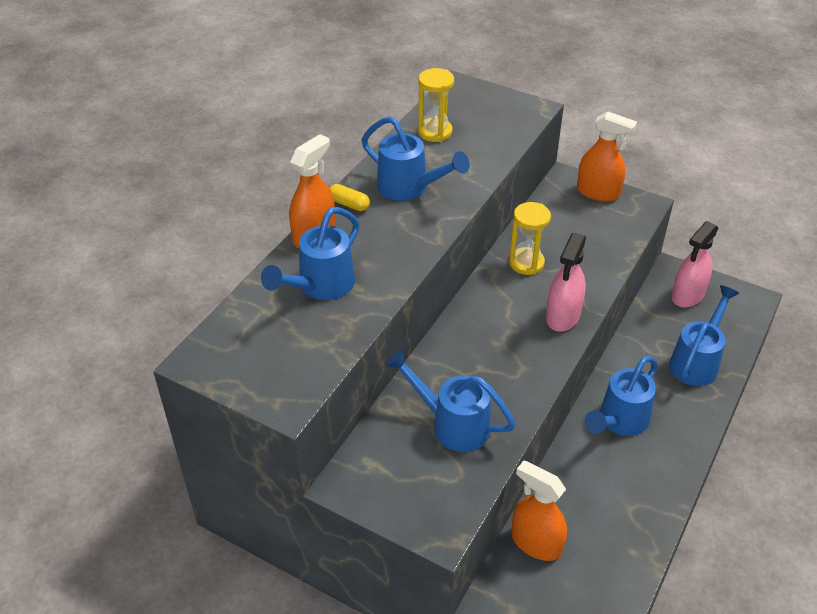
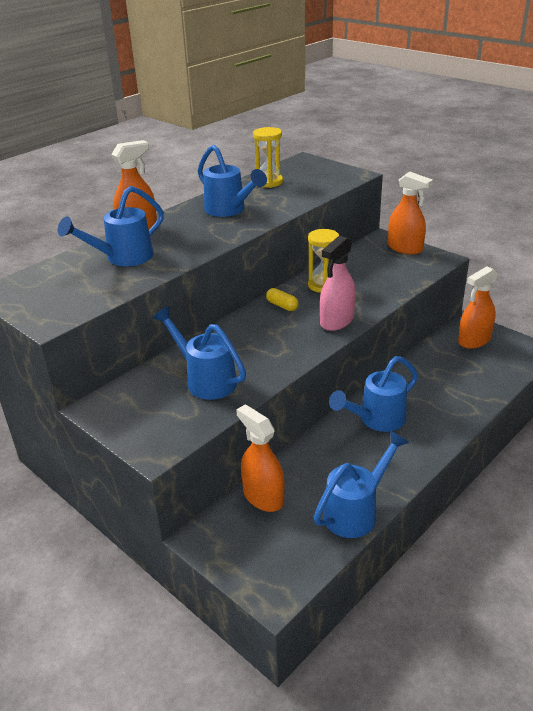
camera: 15 degrees right, 10 degrees down
yellow capsule [330,184,370,211] -> yellow capsule moved to [266,288,299,311]
blue watering can [669,285,739,386] -> blue watering can moved to [313,431,409,538]
pink spray bottle [672,221,718,308] -> orange spray bottle [458,266,498,349]

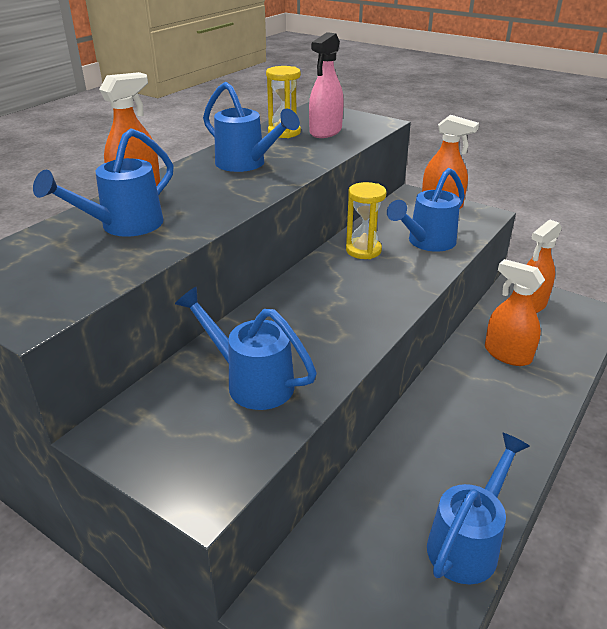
camera: 10 degrees left, 0 degrees up
orange spray bottle [236,404,284,512] -> orange spray bottle moved to [485,259,545,366]
yellow capsule [266,288,299,311] -> none
pink spray bottle [320,236,356,331] -> pink spray bottle moved to [309,32,344,138]
blue watering can [329,356,418,432] -> blue watering can moved to [387,168,465,252]

